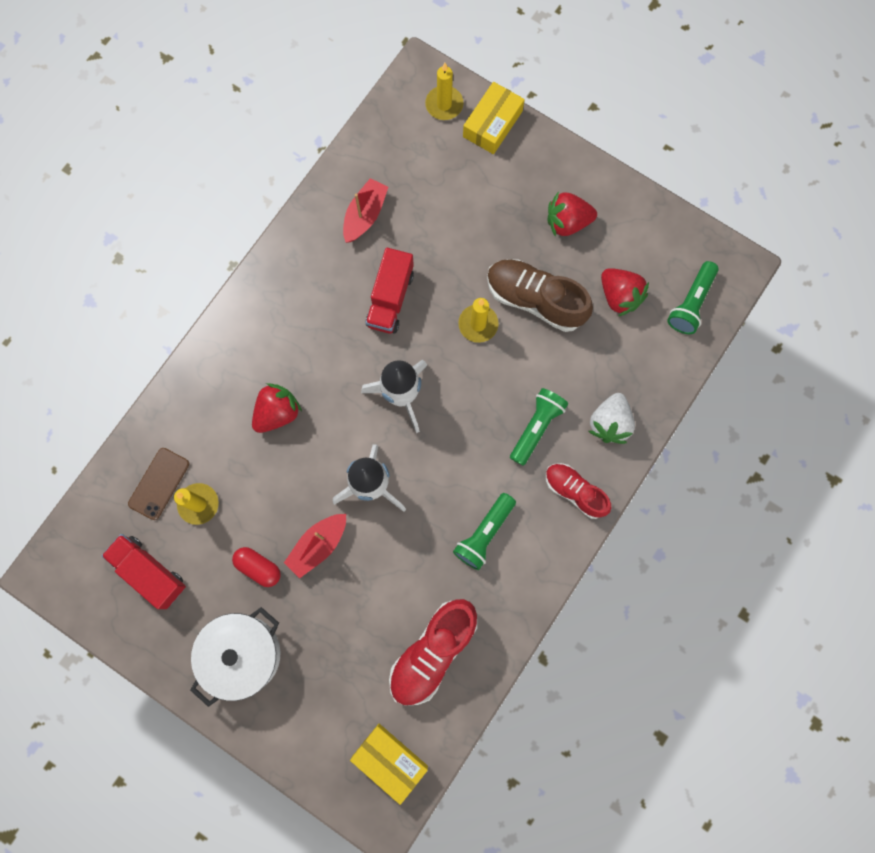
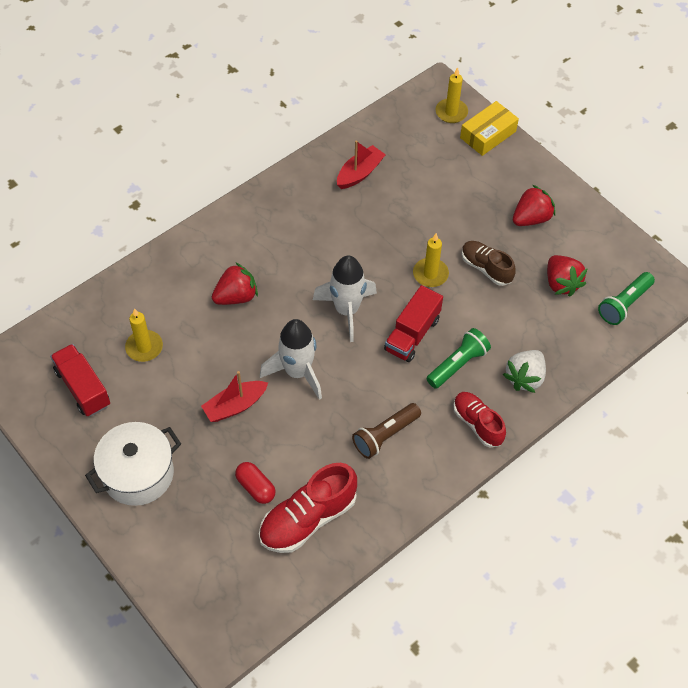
camera: 15 degrees right, 20 degrees down
brown phone [128,448,189,520] -> none
red capsule [232,547,281,587] -> red capsule moved to [235,462,276,504]
yellow box [350,724,428,805] -> none
red truck [365,248,414,334] -> red truck moved to [384,285,443,362]
green flashlight [453,493,516,570] -> brown flashlight [352,403,421,459]
brown shoe [487,259,593,332] -> brown shoe [462,241,516,286], size x0.64
red strawberry [548,191,597,237] -> red strawberry turned 135 degrees clockwise [513,185,555,226]

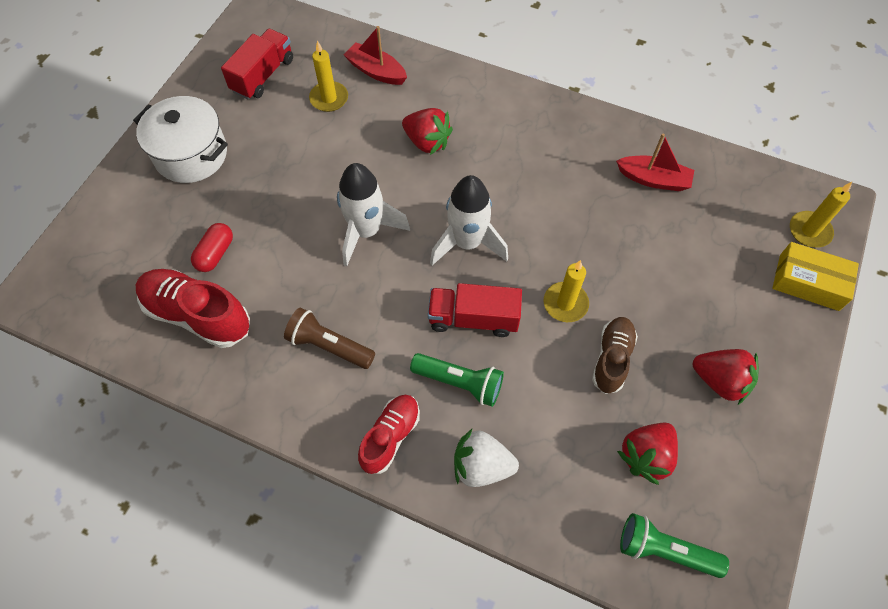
camera: 65 degrees right, 5 degrees up
red boat [201,371,268,422] -> red boat moved to [344,26,407,85]

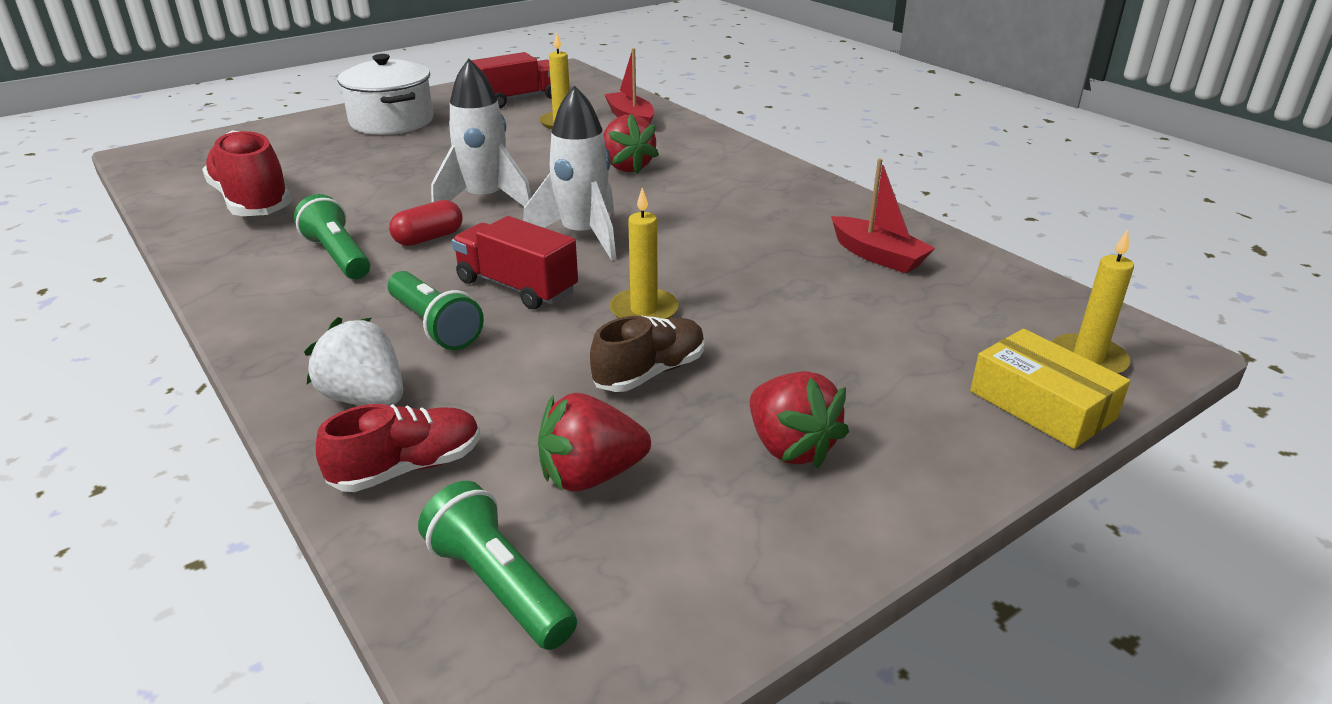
camera: 30 degrees right, 30 degrees down
red capsule [191,223,233,272] -> red capsule moved to [389,200,462,246]
brown flashlight [284,307,375,369] -> green flashlight [294,194,370,279]
red shoe [358,395,420,474] -> red shoe moved to [316,404,480,492]

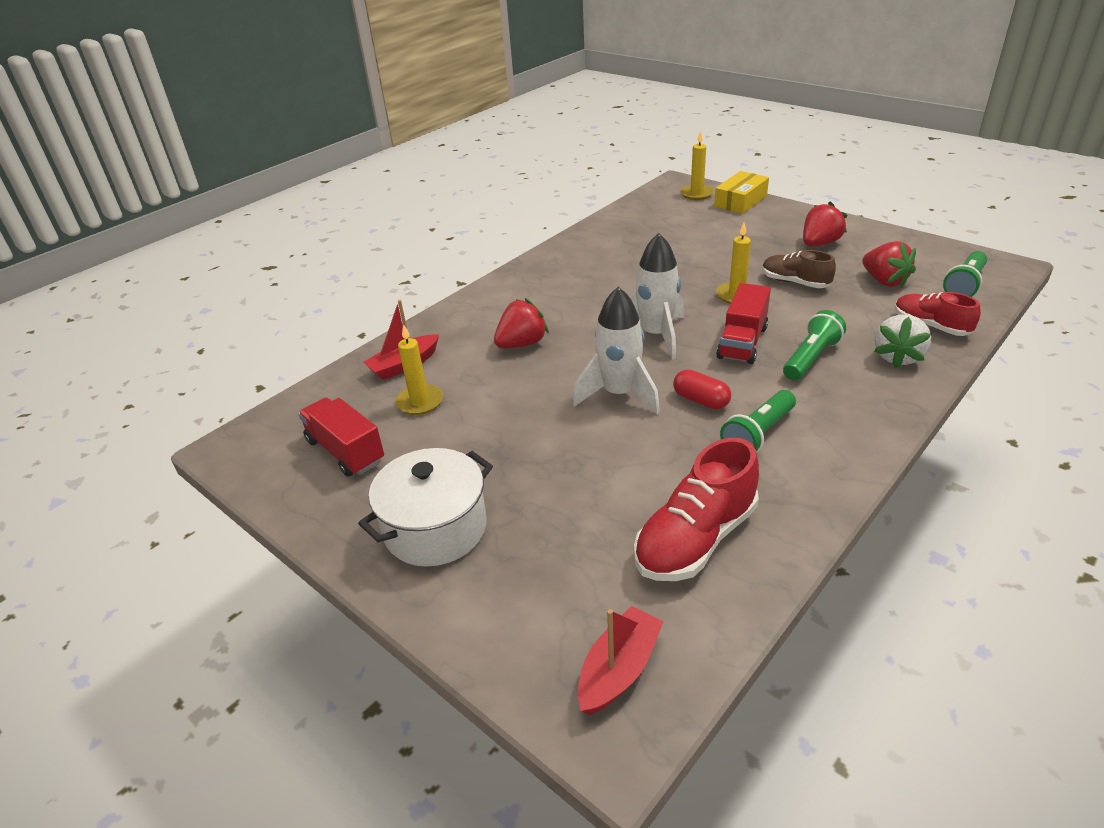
camera: 100 degrees left, 5 degrees up
red boat [831,158,935,273] -> red boat moved to [578,606,664,715]

